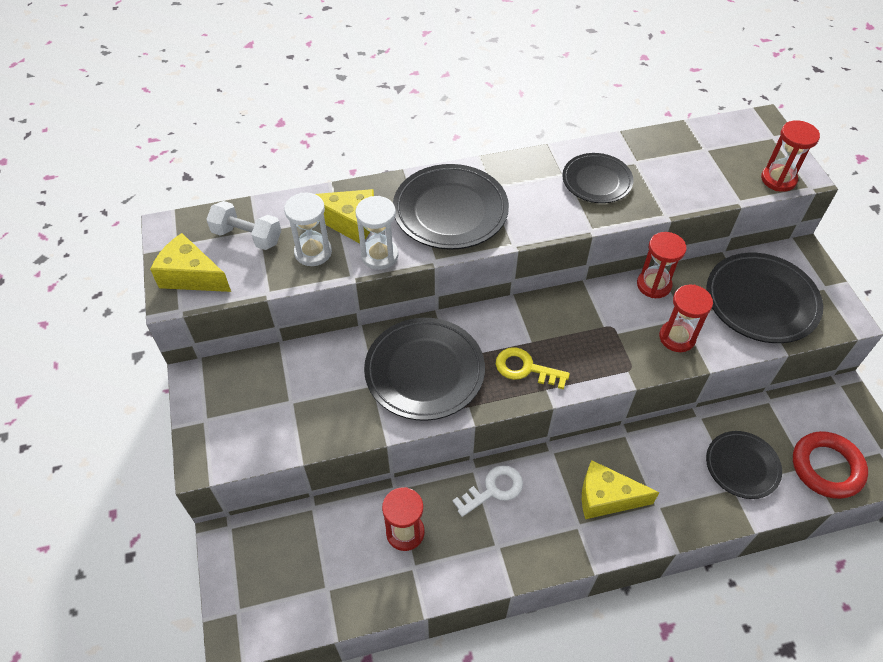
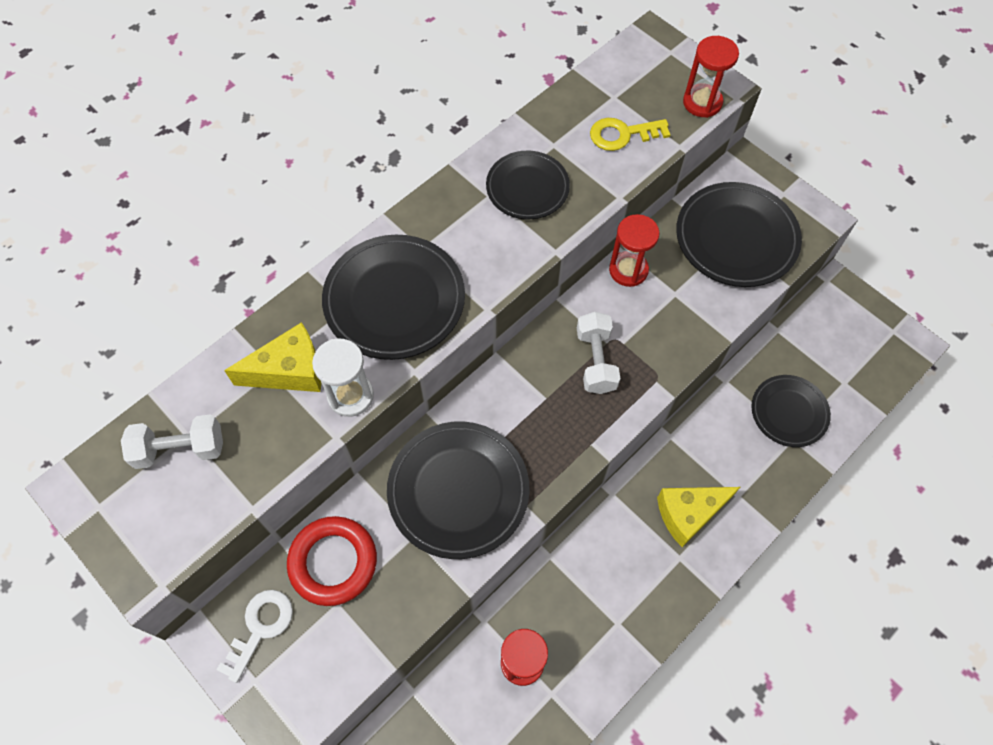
camera: 30 degrees left, 10 degrees up
yellow cheese [150,233,231,292] -> none
white hourglass [284,193,332,266] -> none
white key [452,465,523,517] -> white key moved to [217,590,293,683]
yellow key [496,347,570,389] -> yellow key moved to [590,118,670,151]
red hourglass [659,285,713,352] -> none
red ring [793,431,868,499] -> red ring moved to [287,516,377,606]
none -> white dumbbell [577,312,620,394]

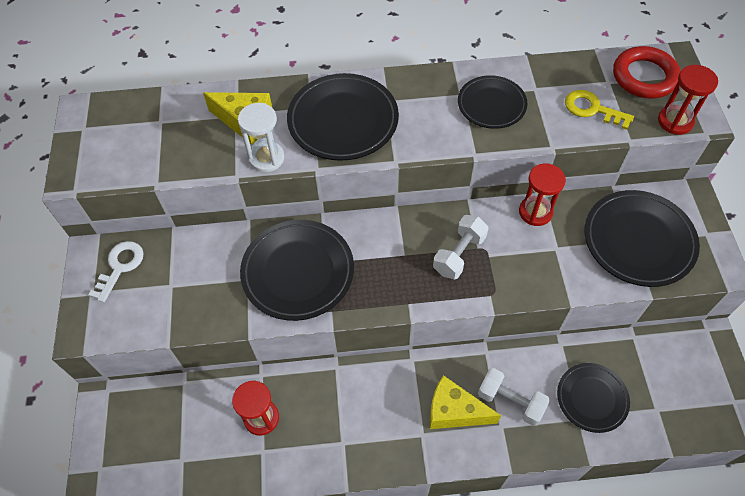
camera: 40 degrees right, 5 degrees down
white dumbbell [121,415,223,469] -> white dumbbell moved to [478,368,550,426]
white key [217,590,293,683] -> white key turned 45 degrees counterclockwise [89,241,144,302]
red ring [287,516,377,606] -> red ring moved to [613,46,681,98]

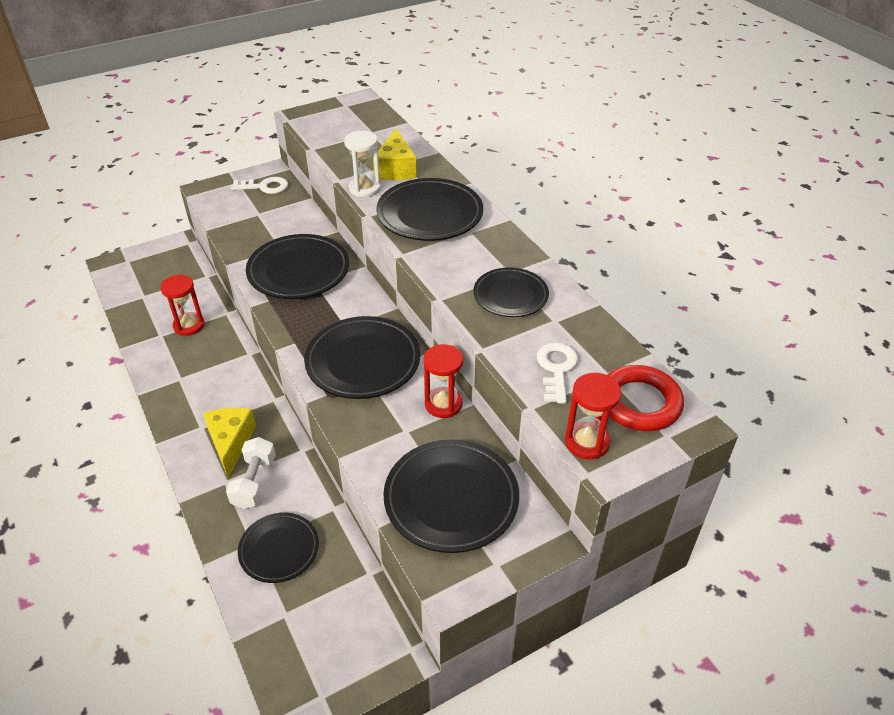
camera: 65 degrees right, 15 degrees down
white dumbbell [433,215,489,279] -> black plate [304,316,420,399]
yellow key [565,90,634,130] -> white key [537,343,578,404]

